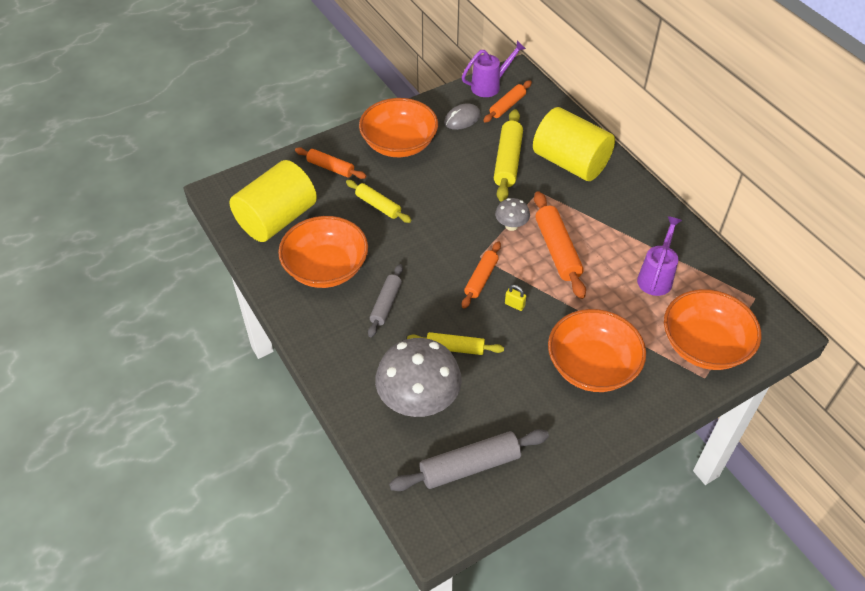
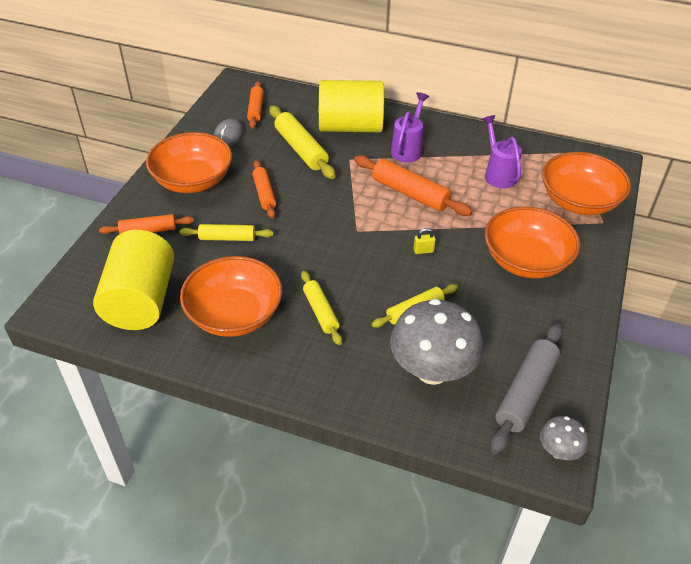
camera: 40 degrees left, 5 degrees down
grey rolling pin [368,264,403,337] -> yellow rolling pin [301,271,342,345]
purple watering can [462,41,526,97] -> purple watering can moved to [391,92,429,163]
orange rolling pin [462,241,501,309] -> orange rolling pin moved to [252,160,276,219]
grey mushroom [495,198,530,231] -> grey mushroom moved to [540,416,588,460]

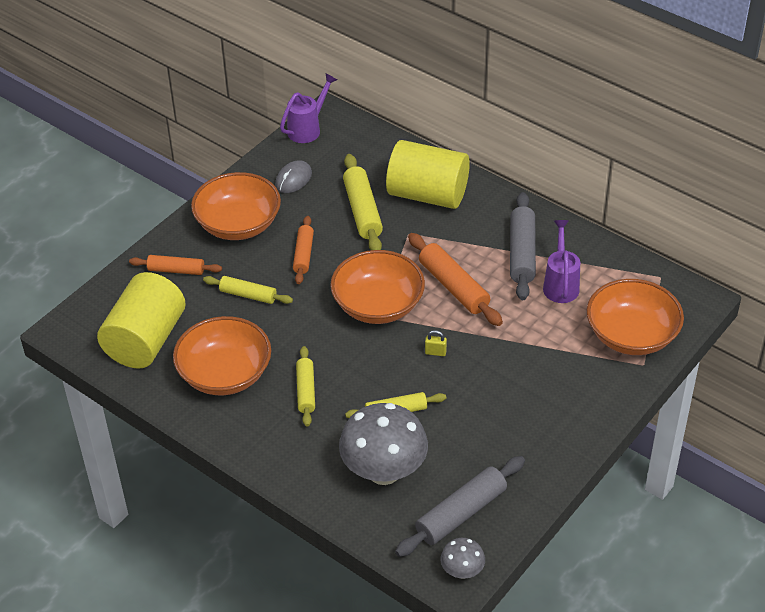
camera: 20 degrees right, 0 degrees up
orange rolling pin [247,81,264,129] -> none
purple watering can [391,92,429,163] -> purple watering can moved to [280,73,337,143]
orange bowl [485,206,580,279] -> orange bowl moved to [330,250,425,324]
none -> grey rolling pin [510,192,536,300]

